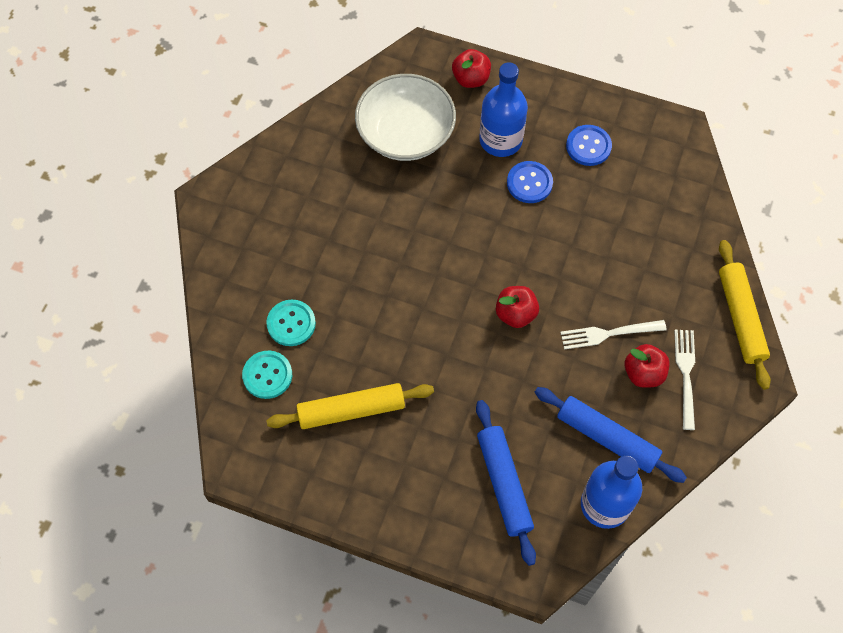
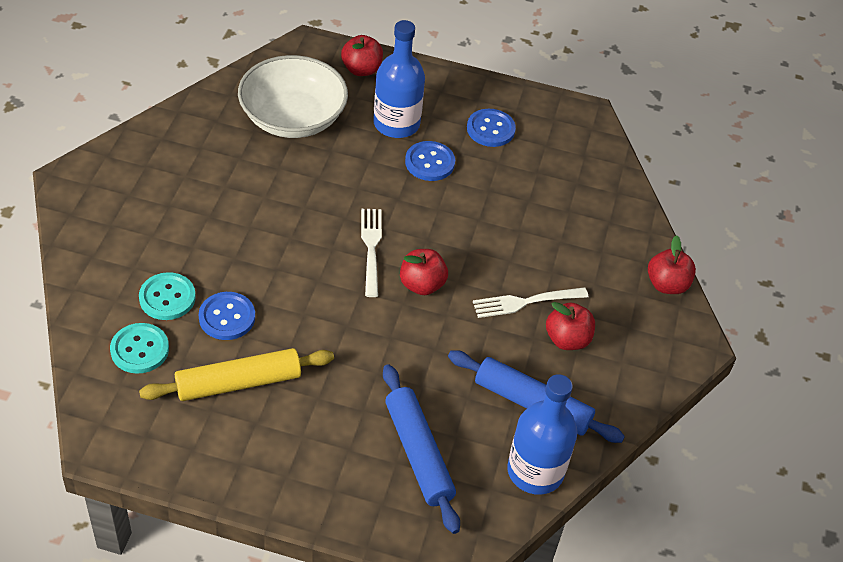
camera: 10 degrees left, 15 degrees down
white fork [674,330,695,430] -> white fork moved to [361,209,382,297]
yellow rolling pin [719,240,771,390] -> red apple [648,235,696,294]
none -> blue button [199,292,255,340]

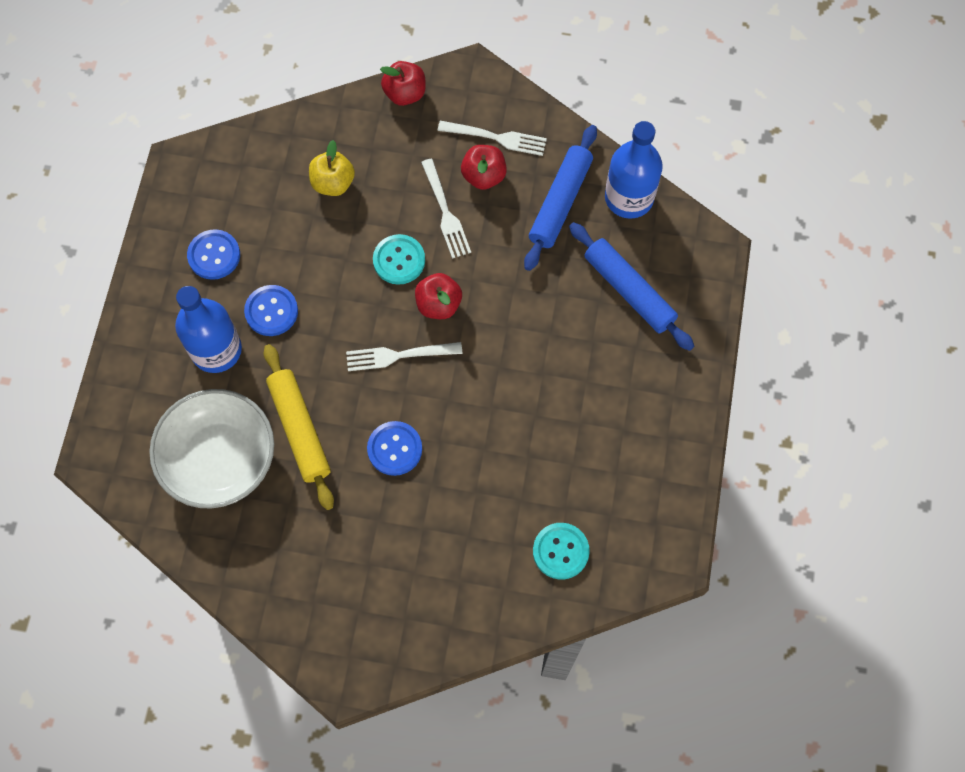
camera: 90 degrees left, 20 degrees up
turquoise button [139,272,196,320] -> turquoise button moved to [373,234,425,285]
yellow rolling pin [139,348,334,401] -> yellow rolling pin moved to [264,344,334,510]
blue button [199,292,255,340] -> blue button moved to [367,421,422,476]
red apple [341,35,383,76] -> none
blue rolling pin [383,364,460,534] -> blue rolling pin turned 75 degrees clockwise [569,222,694,351]
none -> yellow apple [309,140,355,196]
none -> white fork [438,121,547,156]

